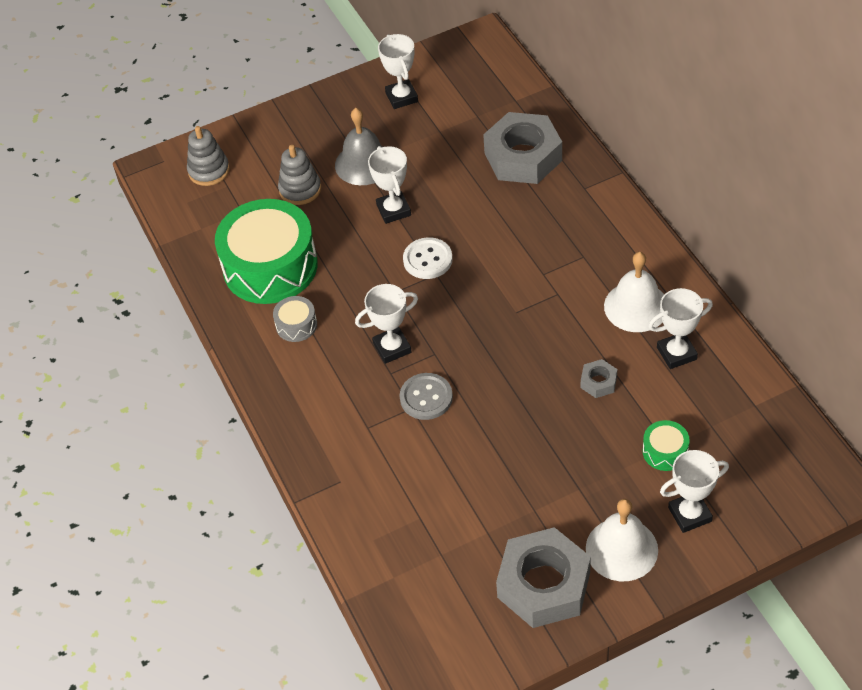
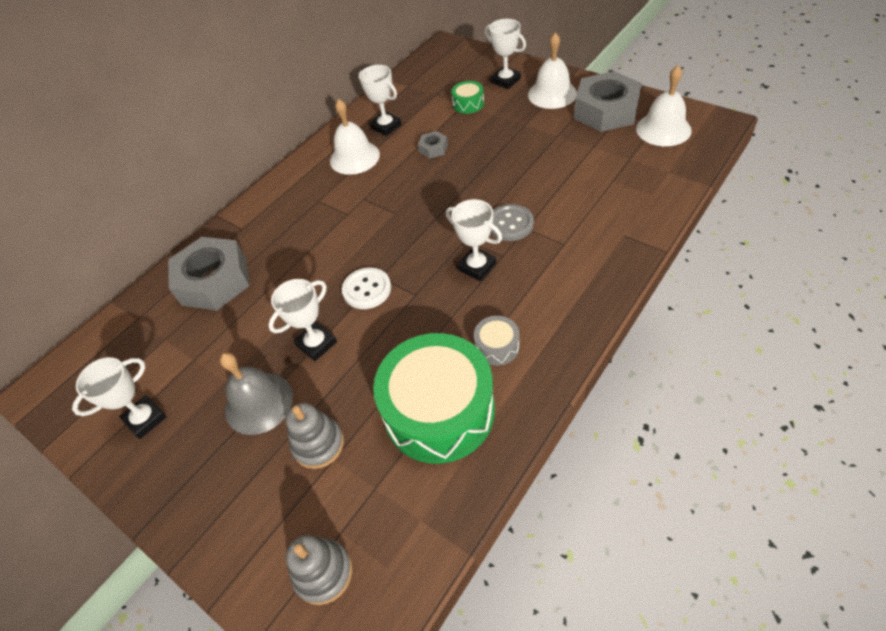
camera: 115 degrees left, 0 degrees up
none -> white bell [636,65,692,146]

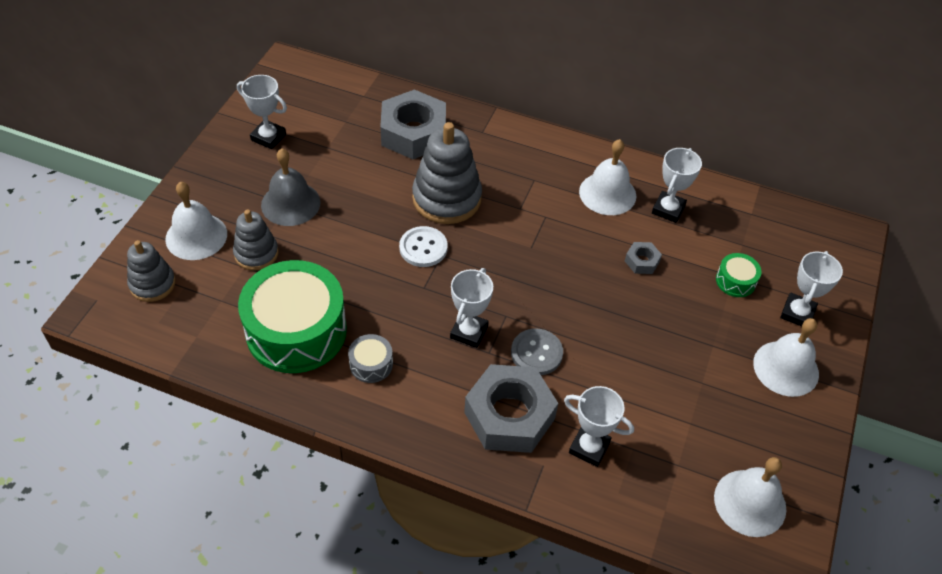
camera: 65 degrees right, 0 degrees up
white trophy [268,279,337,361] -> white trophy moved to [564,386,634,467]
grey nut [574,71,642,132] -> grey nut moved to [464,364,558,453]
none -> white bell [166,182,227,260]
none -> grey stacking toy [412,122,482,224]

